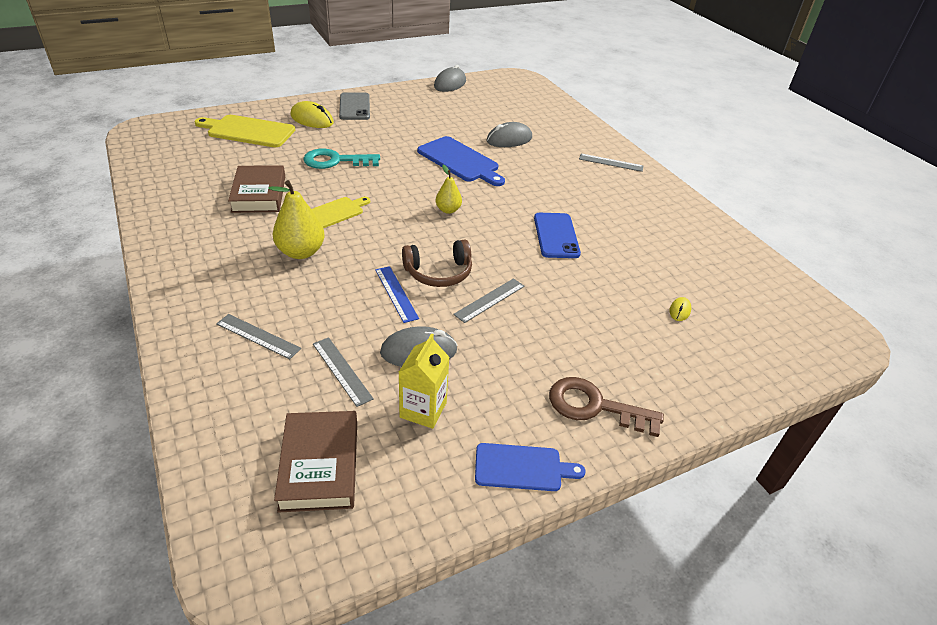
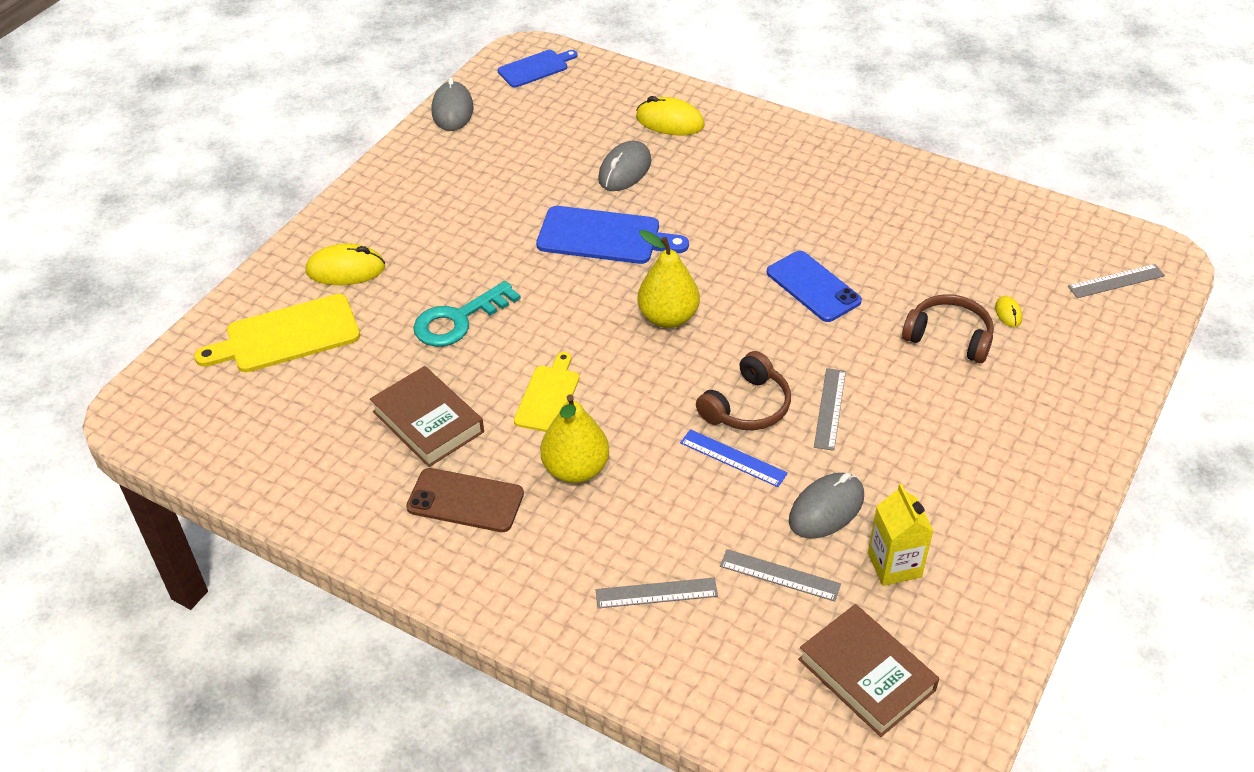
camera: 30 degrees left, 5 degrees up
grey phone [339,92,370,120] -> none
yellow pear [436,165,462,214] -> yellow pear [637,230,700,328], size x1.68
blue cutting board [475,443,586,491] -> blue cutting board moved to [498,50,578,88]
brown key [549,377,664,437] -> none
grey ruler [579,154,643,172] -> grey ruler moved to [1068,264,1165,298]
none -> brown phone [406,468,524,532]
none -> yellow mouse [636,96,705,136]
none -> brown headphones [902,294,994,363]

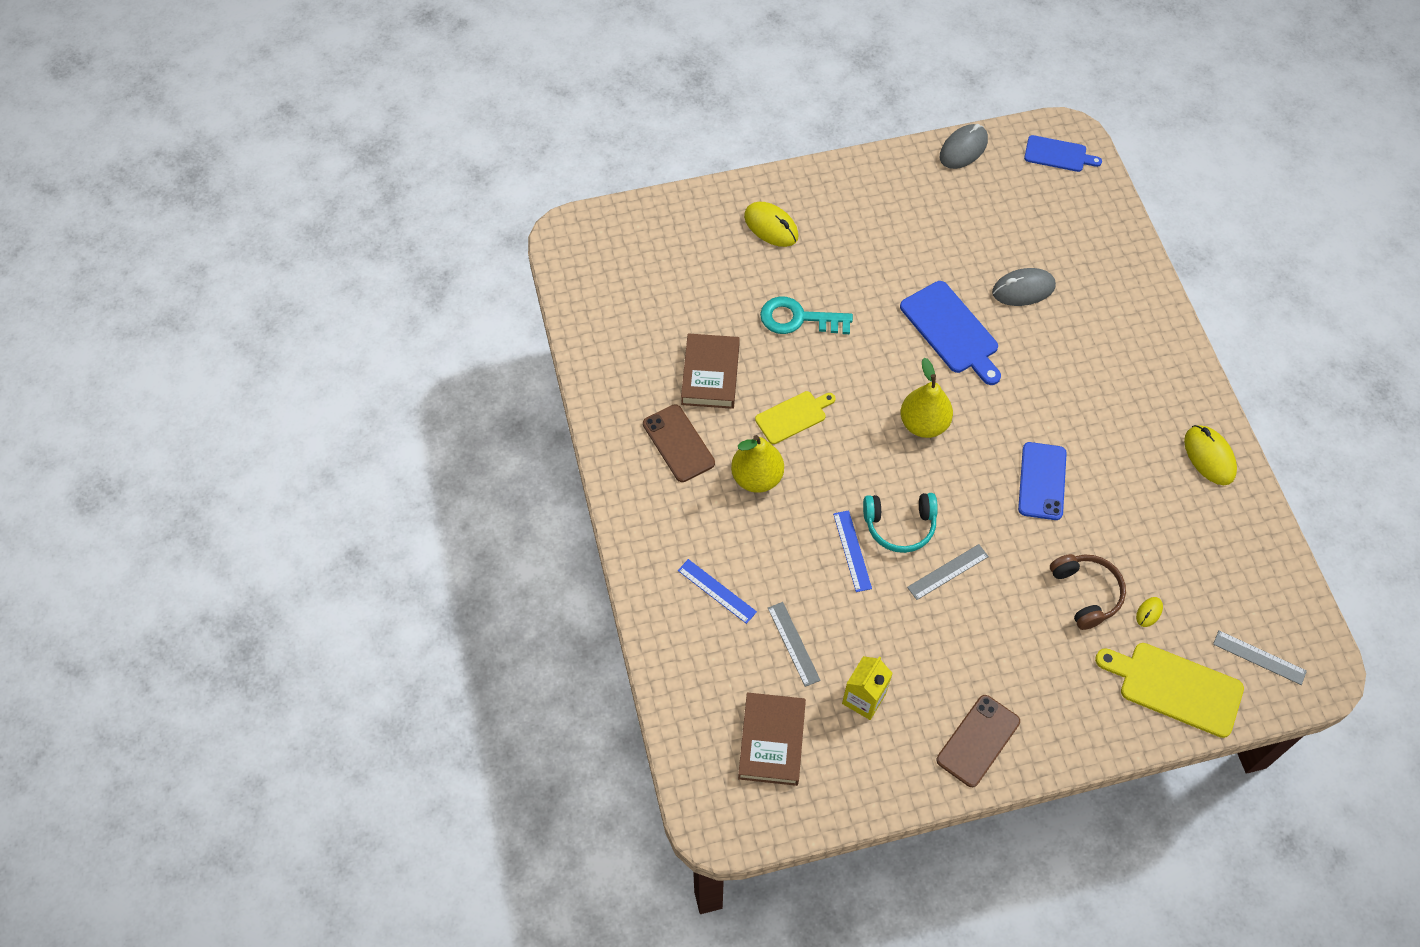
camera: 45 degrees right, 15 degrees up
yellow cutting board [194,294,360,372] -> yellow cutting board moved to [1095,643,1244,738]
grey ruler [596,578,718,608] -> blue ruler [678,559,757,624]
yellow mouse [636,96,705,136] -> yellow mouse moved to [1184,425,1237,485]
brown headphones [696,351,791,430] -> turquoise headphones [863,493,938,553]
grey mouse [789,473,864,539] -> none
none -> brown phone [936,695,1020,787]

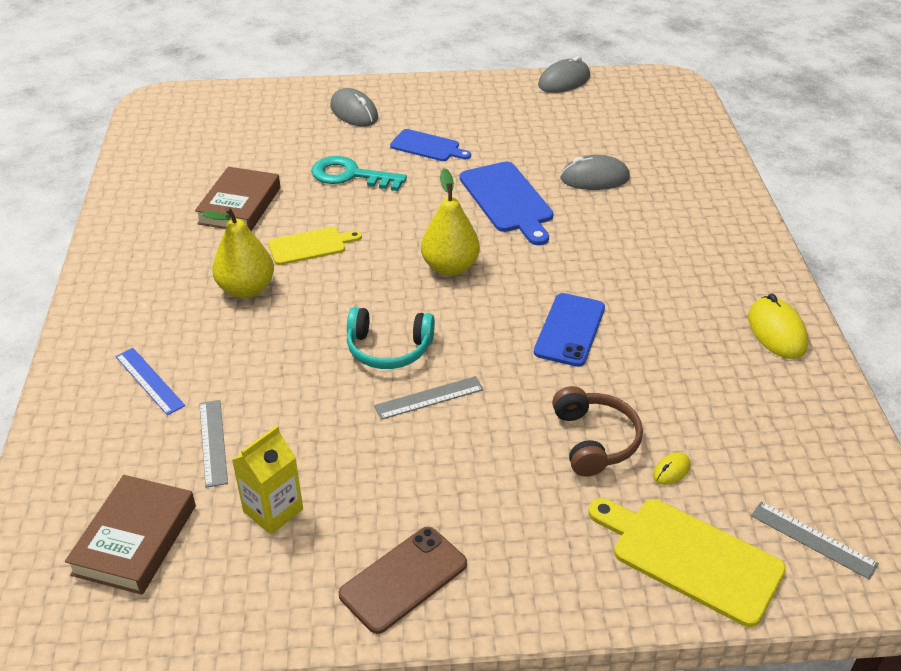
camera: 10 degrees right, 20 degrees down
brown phone [643,404,715,482] -> none
yellow mouse [744,202,799,247] -> grey mouse [330,88,378,127]
blue ruler [833,510,872,592] -> none
blue cutting board [1024,135,1102,172] -> blue cutting board moved to [390,129,471,161]

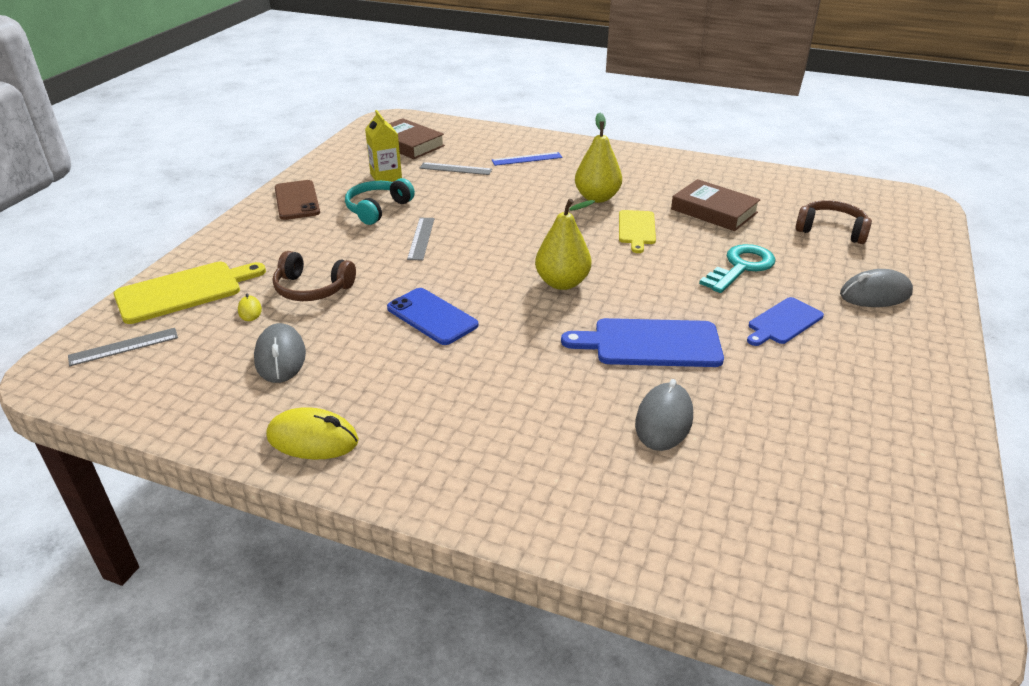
camera: 115 degrees right, 5 degrees down
turquoise headphones [347,307,435,369] -> turquoise headphones moved to [345,178,415,225]
grey mouse [538,56,590,93] -> grey mouse moved to [254,323,306,383]
none -> brown headphones [795,200,872,244]

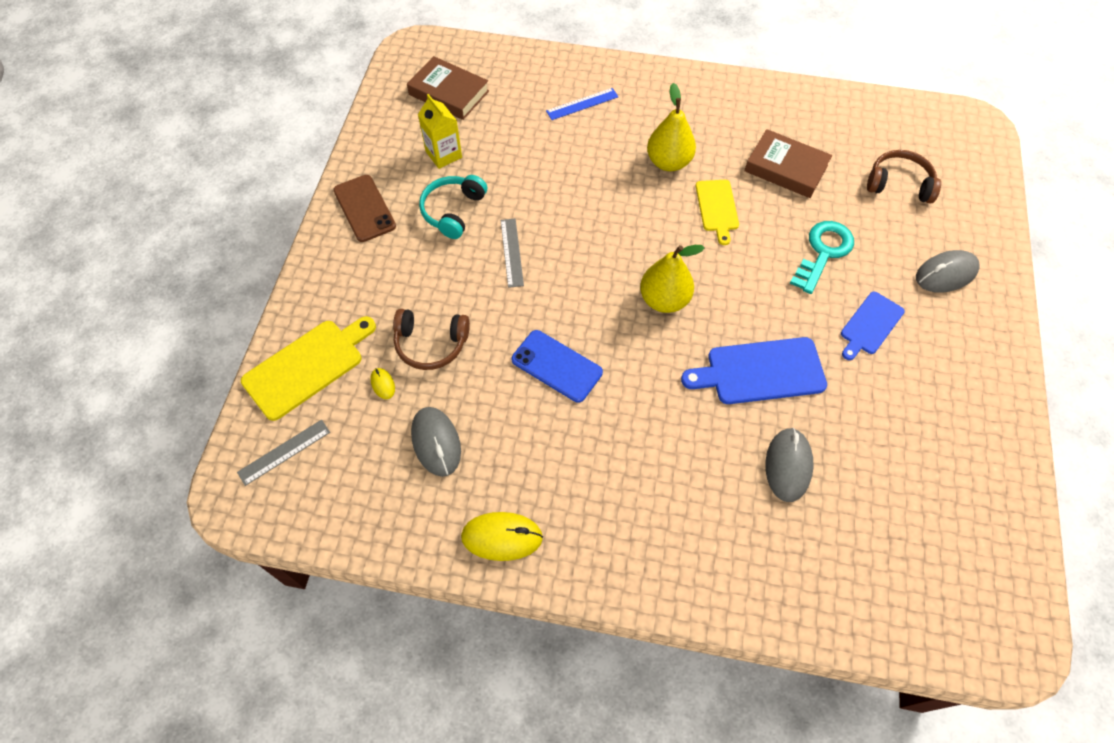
camera: 10 degrees left, 25 degrees up
grey ruler [420,162,492,175] -> none

